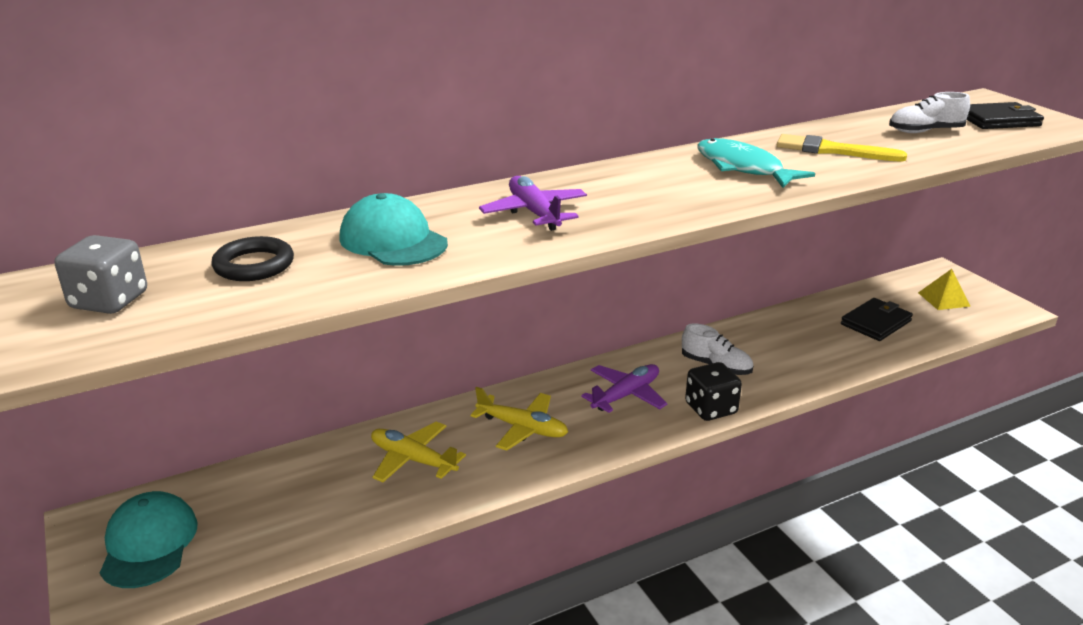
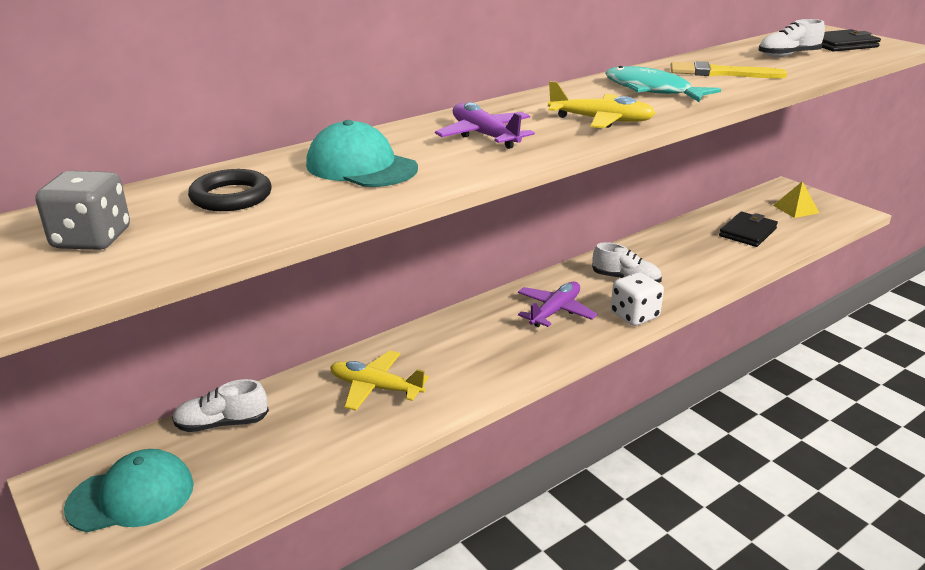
camera: 10 degrees left, 0 degrees up
turquoise cap [100,491,198,588] -> turquoise cap turned 90 degrees clockwise [64,449,194,532]
yellow plane [470,387,568,451] -> yellow plane moved to [548,81,656,128]
black dice [685,362,742,421] -> white dice [610,272,664,326]
none -> white shoe [172,379,269,432]

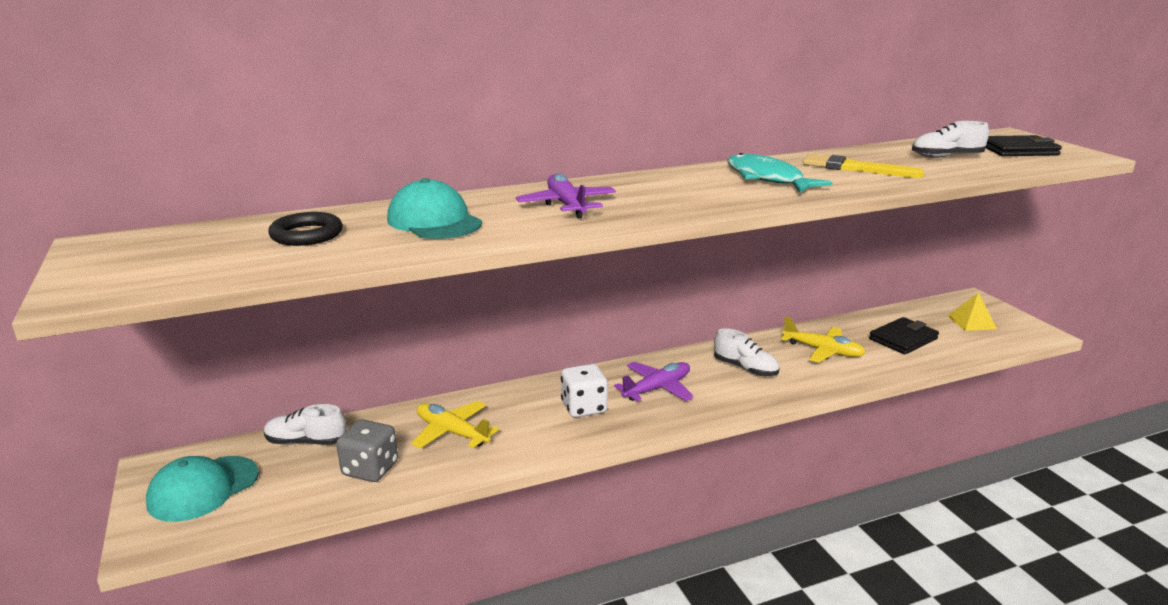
camera: 15 degrees right, 5 degrees down
grey dice [35,171,130,250] -> grey dice moved to [336,420,398,482]
turquoise cap [64,449,194,532] -> turquoise cap turned 135 degrees clockwise [146,456,259,522]
yellow plane [548,81,656,128] -> yellow plane moved to [781,317,866,363]
white dice [610,272,664,326] -> white dice moved to [561,364,608,418]

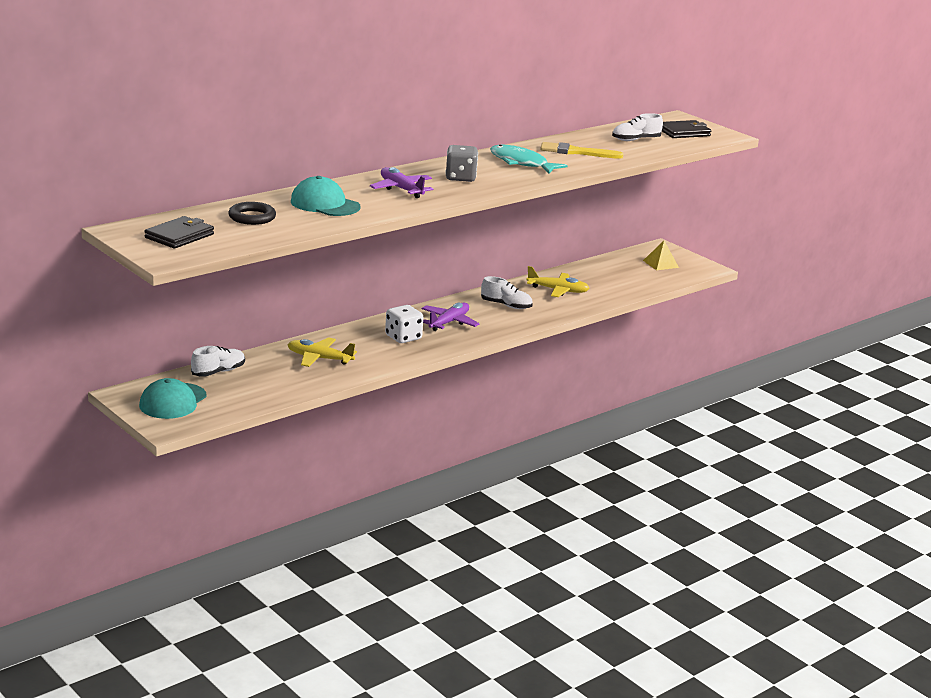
camera: 20 degrees left, 0 degrees up
white shoe [264,404,346,445] -> white shoe turned 150 degrees clockwise [191,346,245,377]
grey dice [336,420,398,482] -> grey dice moved to [445,145,478,182]
black wallet [869,317,939,354] -> black wallet moved to [144,216,214,248]

